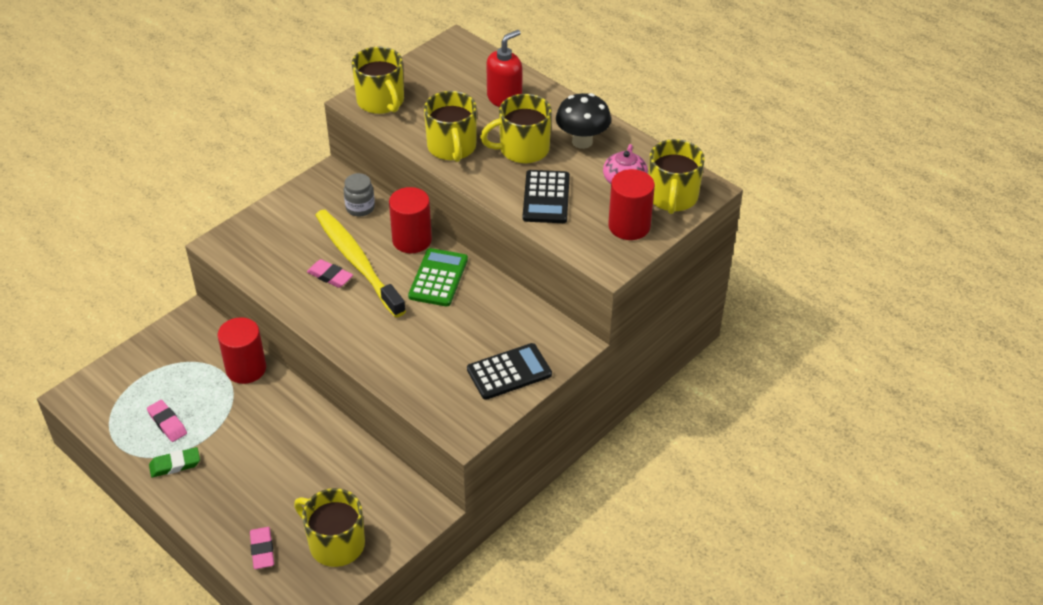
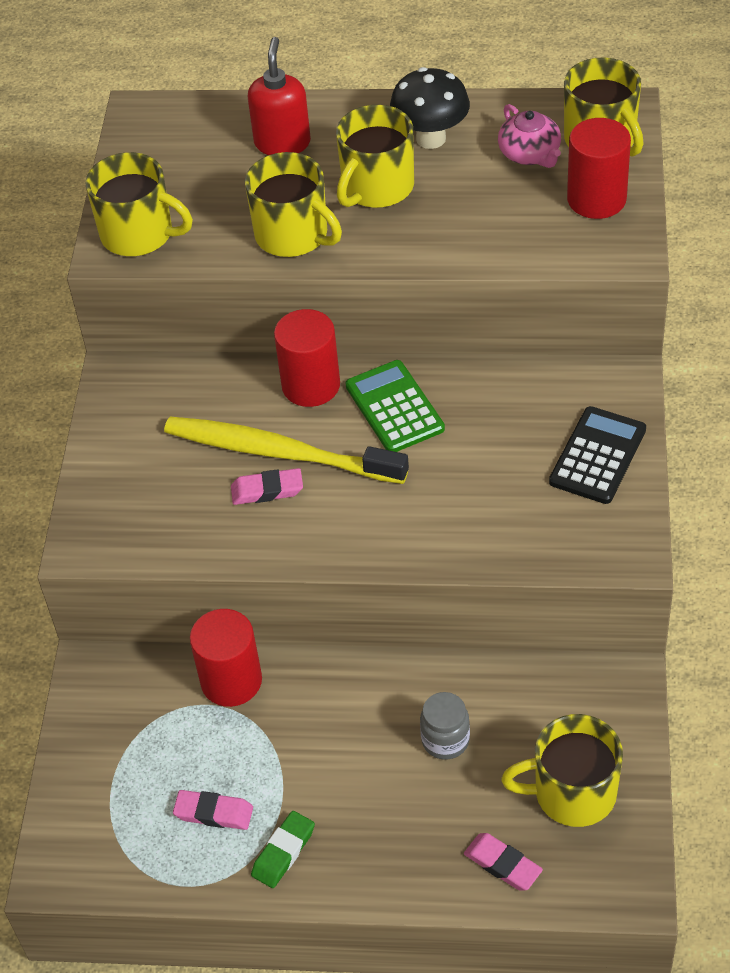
camera: 35 degrees left, 5 degrees up
grey jar [344,173,375,217] -> grey jar moved to [420,692,470,760]
black calculator [523,170,570,223] -> none

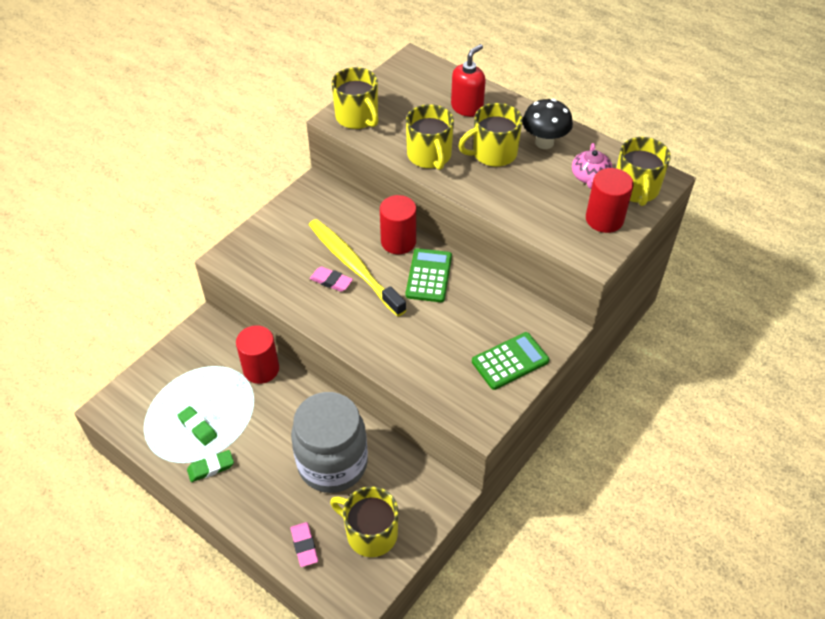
camera: 30 degrees right, 0 degrees up
pink eraser [173,790,253,830] -> green eraser [177,406,217,446]
grey jar [420,692,470,760] -> grey jar [291,392,368,493], size x2.39
black calculator [549,406,646,504] -> green calculator [472,332,549,390]

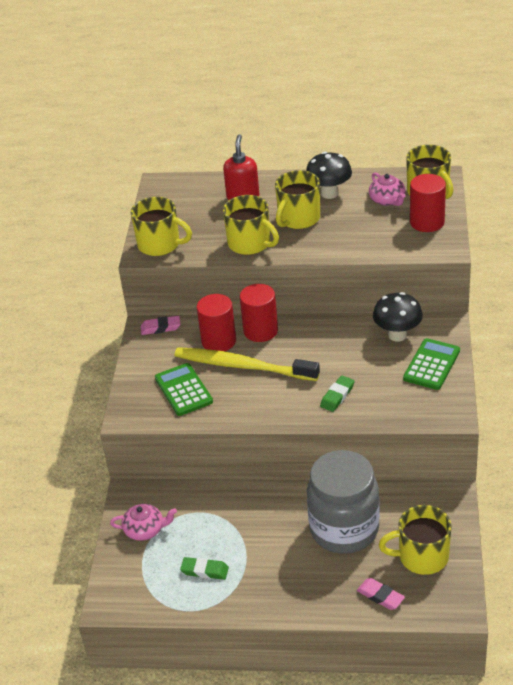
camera: 30 degrees left, 10 degrees down
green eraser [187,450,234,482] -> green eraser moved to [320,375,354,412]
red cylinder [236,325,279,384] -> red cylinder moved to [197,294,236,351]
pink eraser [310,266,353,292] -> pink eraser moved to [141,316,180,335]
green calculator [406,248,452,302] -> green calculator moved to [155,363,213,416]
none -> pink teapot [110,504,177,541]
none -> black mushroom [373,292,423,342]

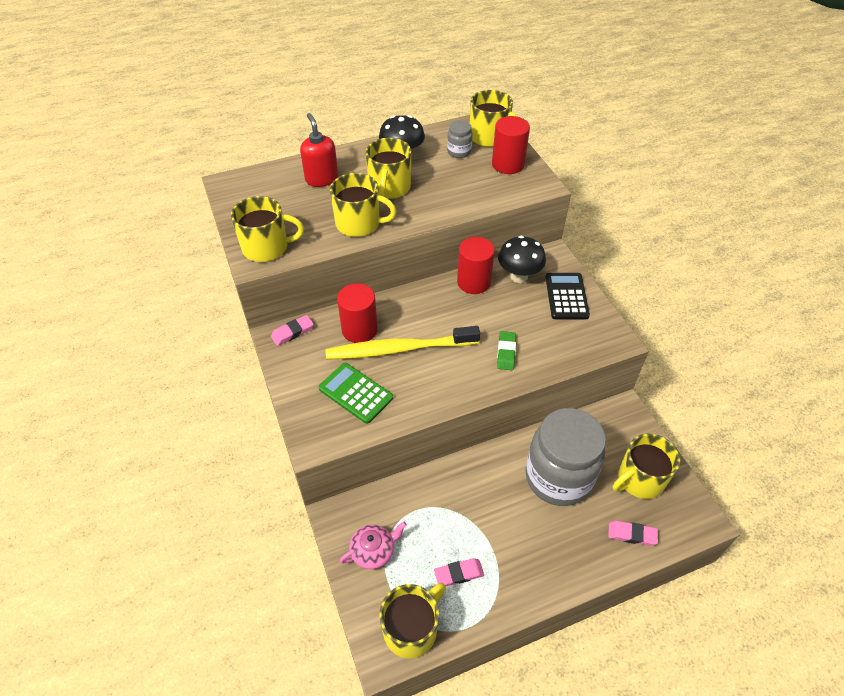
camera: 30 degrees left, 10 degrees up
green eraser [180,557,229,580] -> pink eraser [434,558,484,586]
red cylinder [240,284,278,342] -> red cylinder moved to [457,237,495,294]
pink teapot [369,173,405,206] -> grey jar [447,120,473,158]
green calculator [403,338,460,390] -> black calculator [545,273,590,319]
none -> yellow mug [379,583,446,659]

